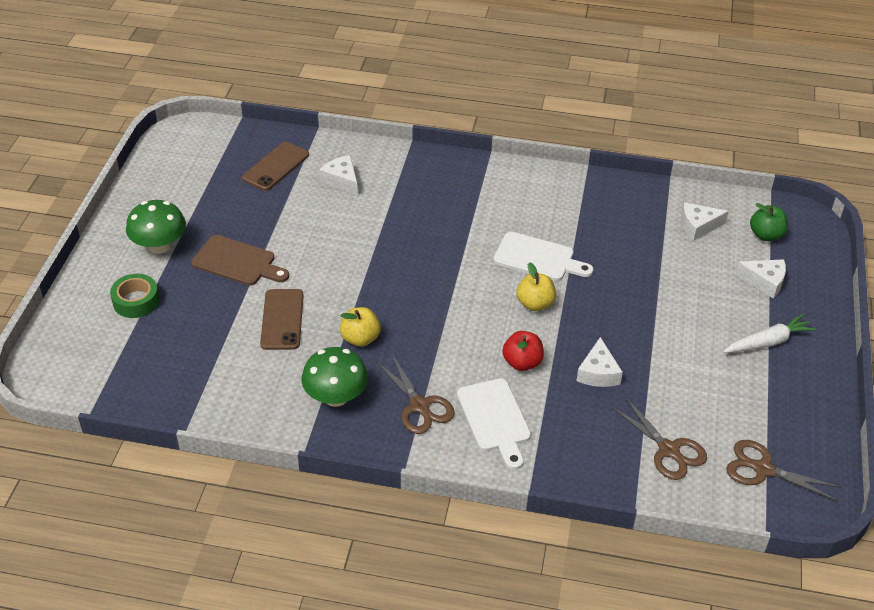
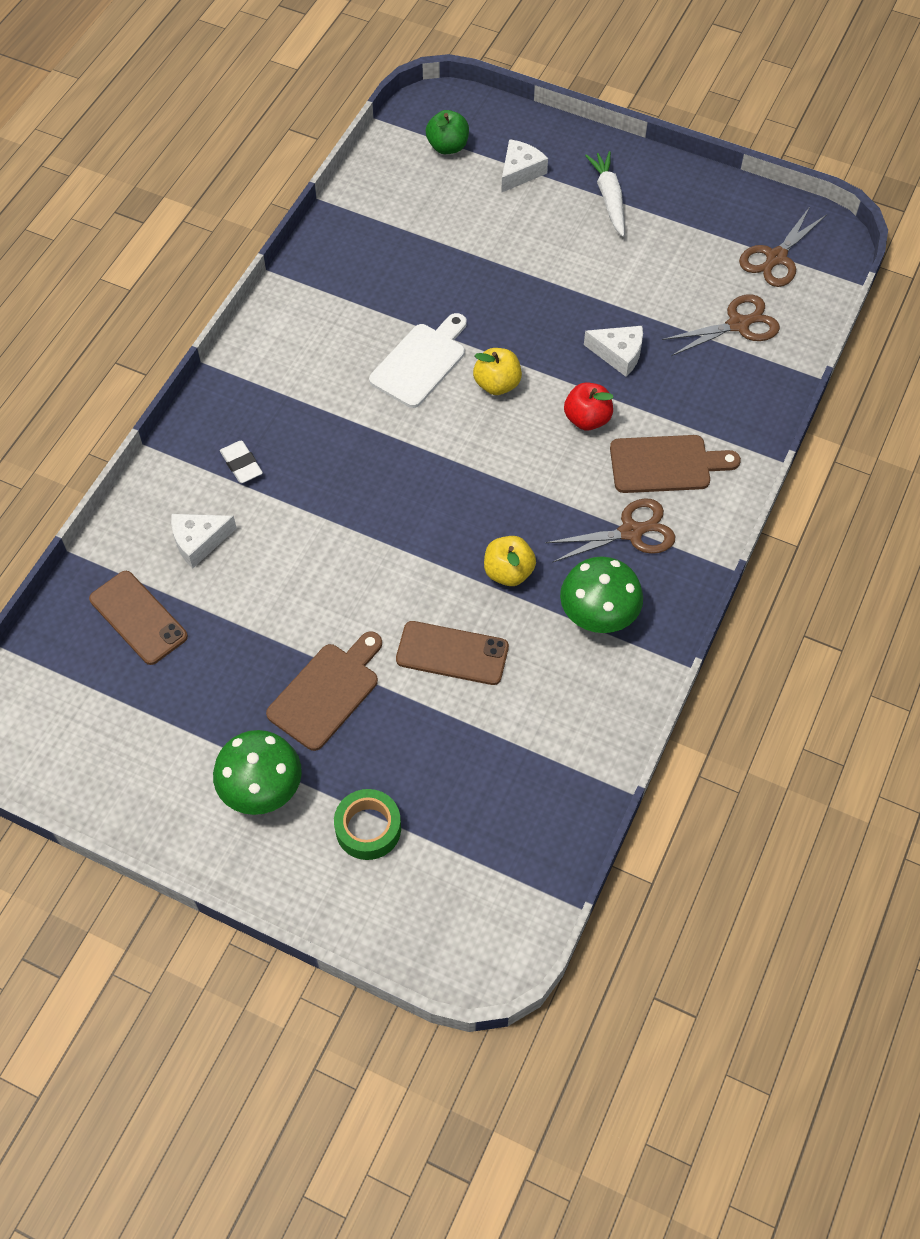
camera: 75 degrees left, 15 degrees up
white cutting board [457,378,531,470] -> brown cutting board [610,435,741,493]
white cheese [681,202,729,241] -> none
none -> white eraser [220,441,263,483]

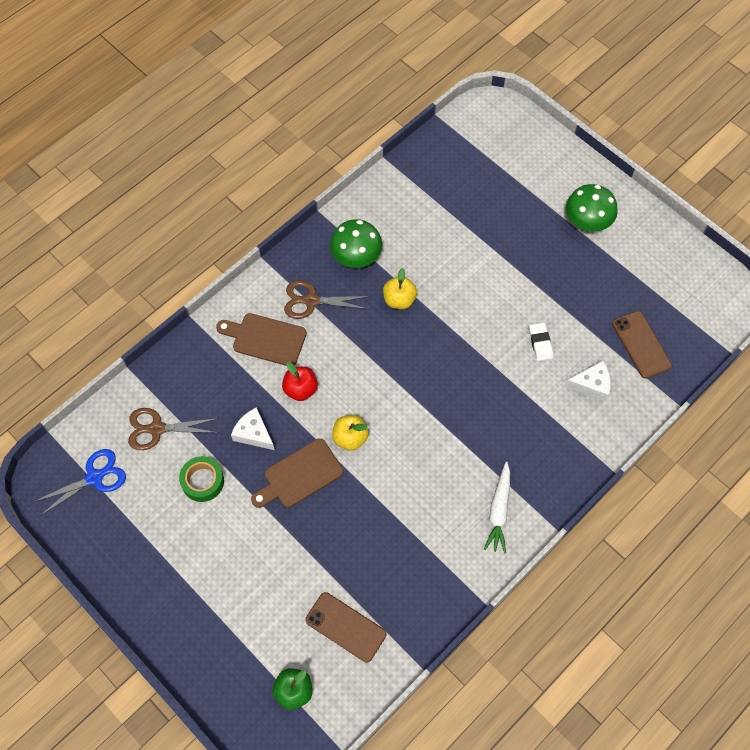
camera: 160 degrees left, 5 degrees up
white eraser [220,441,263,483] -> white eraser moved to [529,323,553,361]
brown cutting board [266,631,382,751] -> brown cutting board moved to [251,439,343,508]
green tape [334,789,401,860] -> green tape moved to [179,456,224,502]
white cutting board [369,313,467,408] -> none
brown phone [396,621,509,685] -> brown phone moved to [305,592,387,662]
white cheese [501,139,548,193] -> none
white carrot [585,151,625,237] -> white carrot moved to [484,461,510,553]
brown scissors [739,208,827,287] -> blue scissors [34,449,126,516]

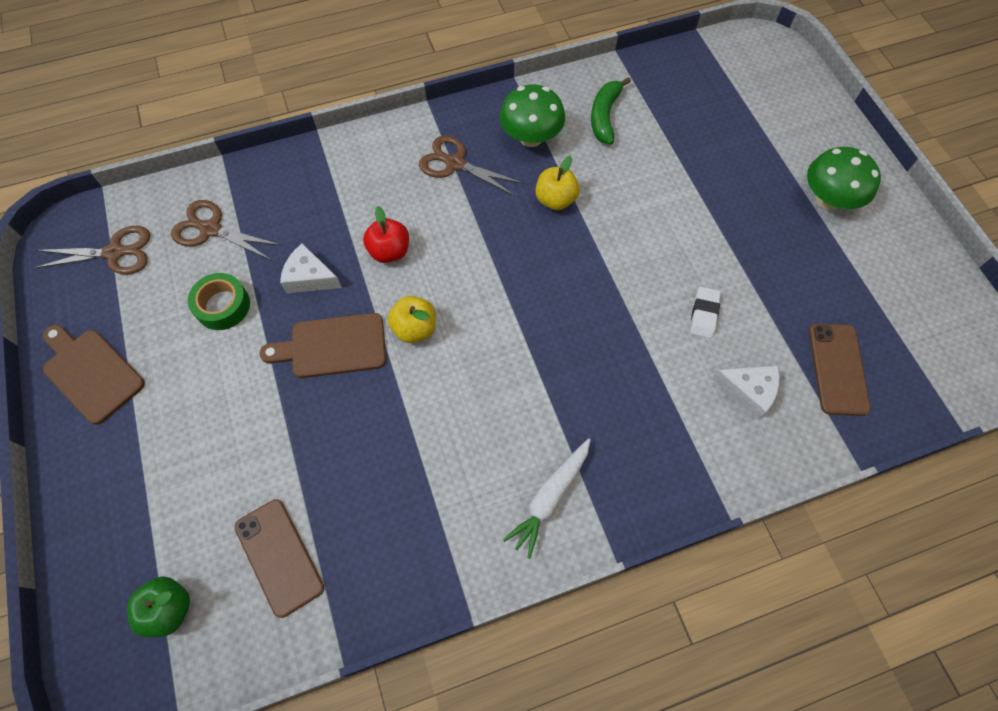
camera: 25 degrees right, 0 degrees up
blue scissors [34,449,126,516] -> brown scissors [34,226,150,275]
brown cutting board [216,313,307,366] -> brown cutting board moved to [43,325,145,425]
white cheese [231,407,275,450] -> white cheese turned 45 degrees counterclockwise [280,244,342,293]
none -> green banana [591,77,631,145]

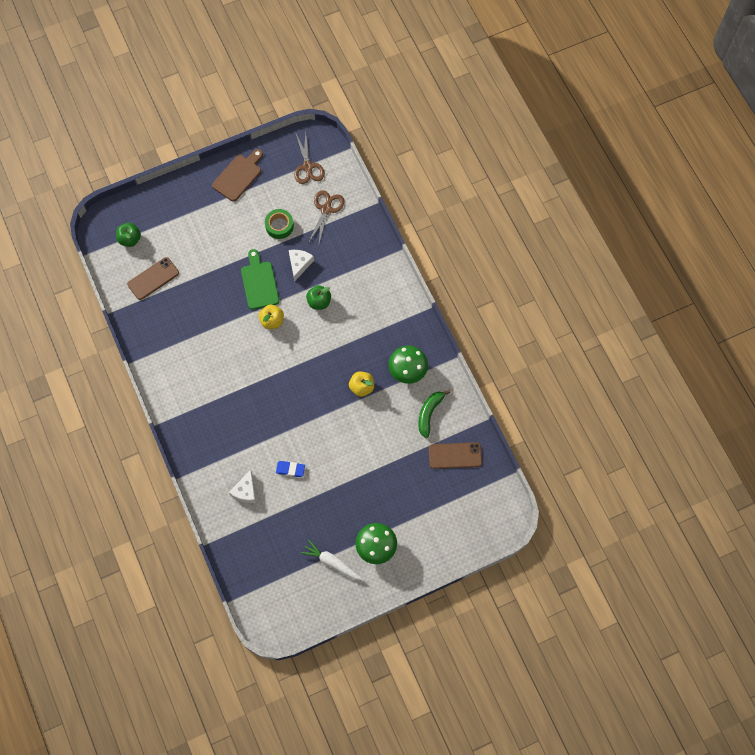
camera: 85 degrees right, 5 degrees up
brown cutting board [260,313,386,378] -> green cutting board [241,249,279,310]
red apple [363,206,409,263] -> green apple [306,285,331,310]
brown scissors [419,135,524,196] -> none
white carrot [503,438,590,559] -> white carrot moved to [301,540,364,580]
green banana [591,77,631,145] -> green banana turned 75 degrees counterclockwise [418,390,451,438]
white eraser [690,287,721,338] -> blue eraser [276,461,305,477]
brown phone [809,323,871,416] -> brown phone moved to [429,442,482,469]

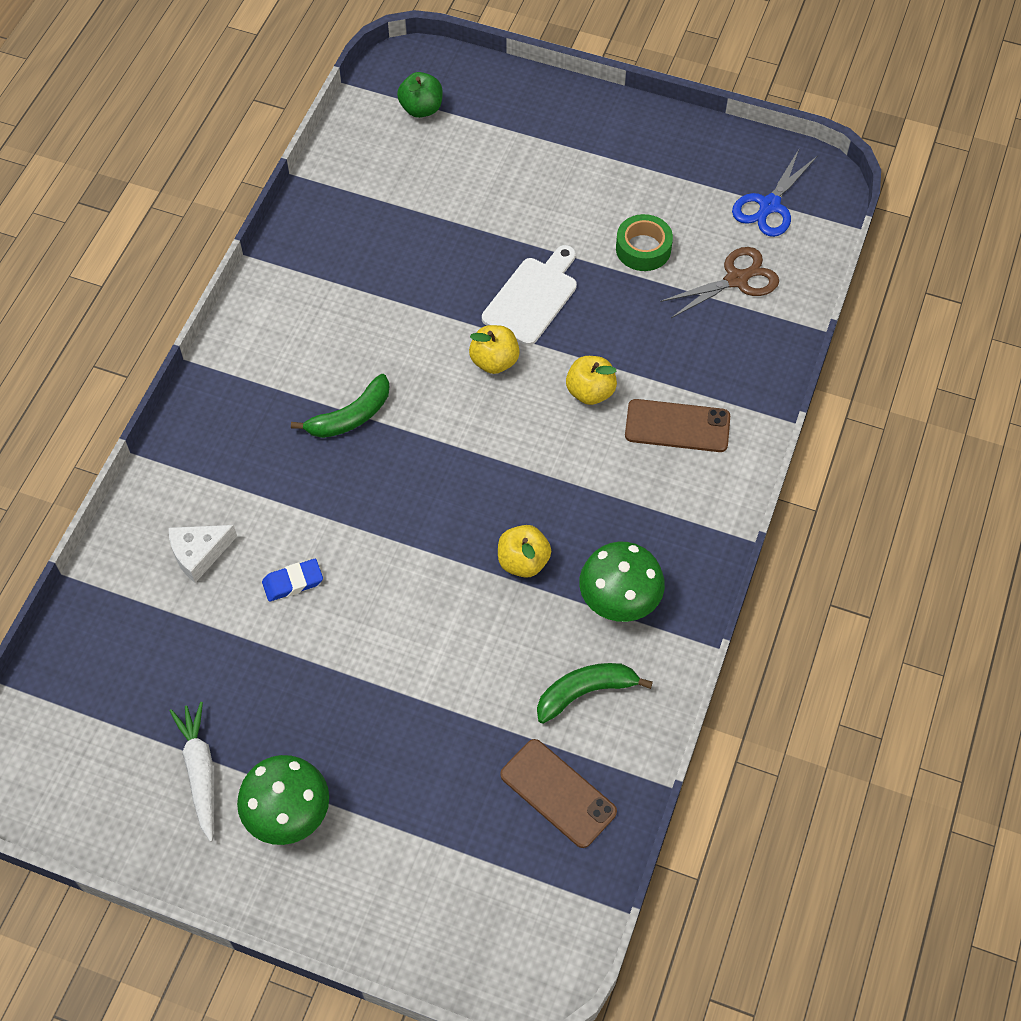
camera: 45 degrees right, 10 degrees down
brown phone [127,257,179,300] -> brown phone moved to [625,399,730,452]
brown cutting board [212,149,263,202] -> none
green cutting board [241,249,279,310] -> white cutting board [482,245,577,346]
blue eraser [276,461,305,477] -> blue eraser turned 75 degrees counterclockwise [262,559,323,602]
white cheese [289,250,314,281] -> none
brown scissors [294,131,325,184] -> blue scissors [732,150,817,237]
green apple [306,285,331,310] -> yellow apple [566,356,617,405]
none -> green banana [291,374,389,438]

